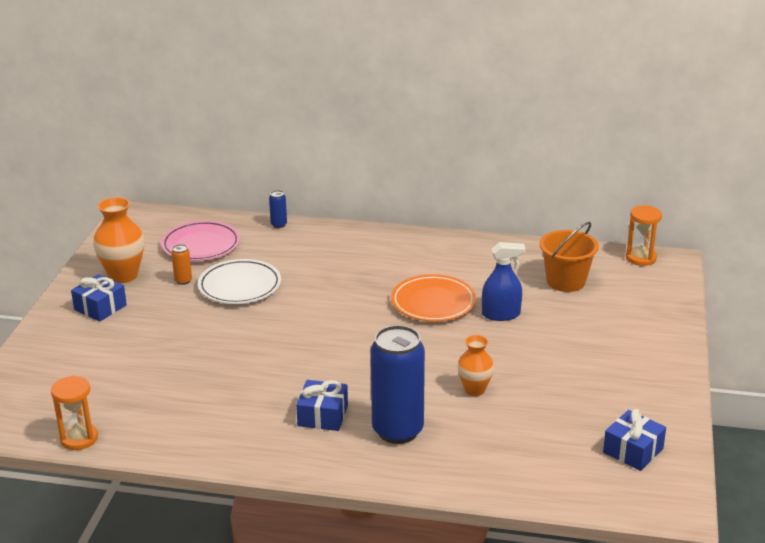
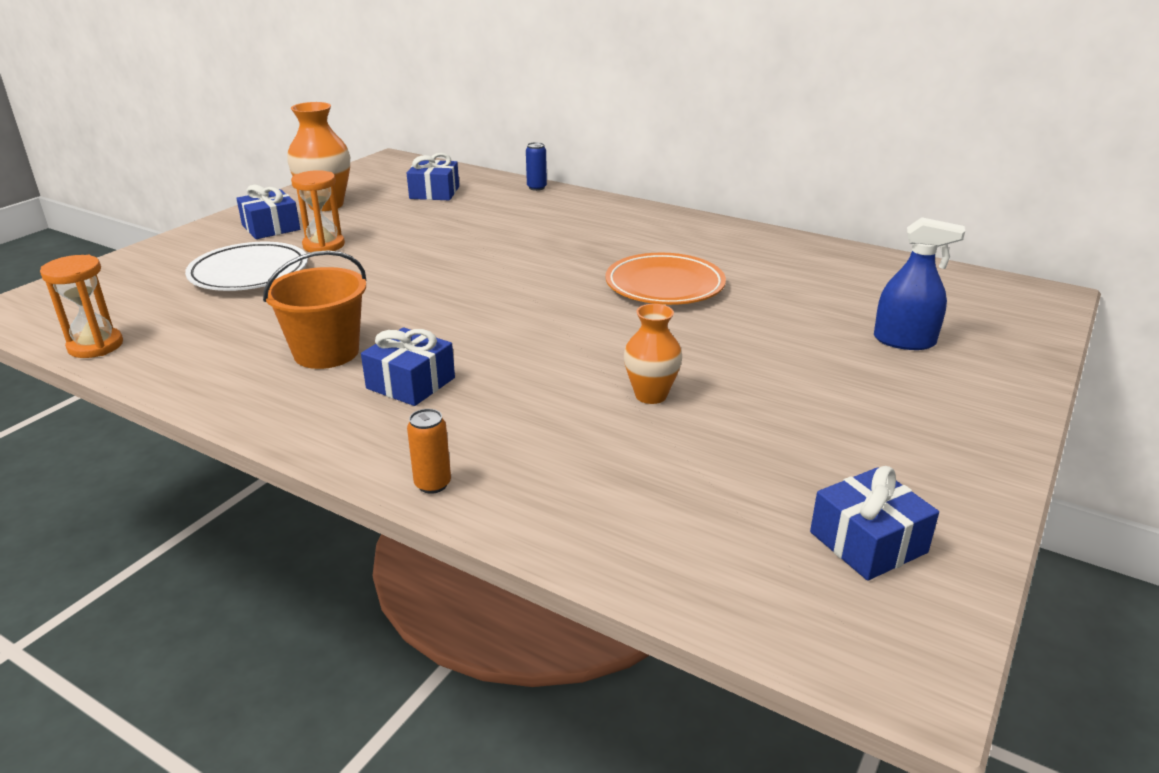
camera: 20 degrees right, 0 degrees up
pink plate [161,221,240,261] -> blue gift [407,153,459,200]
orange can [171,244,192,285] -> orange can moved to [407,409,451,494]
white plate [198,259,281,304] -> white plate moved to [185,242,308,291]
blue can [371,325,425,444] -> none
blue spray bottle [482,242,525,321] -> blue spray bottle moved to [874,217,965,350]
orange bucket [540,222,599,292] -> orange bucket moved to [263,250,367,369]
orange hourglass [626,205,662,266] -> orange hourglass moved to [291,170,345,252]

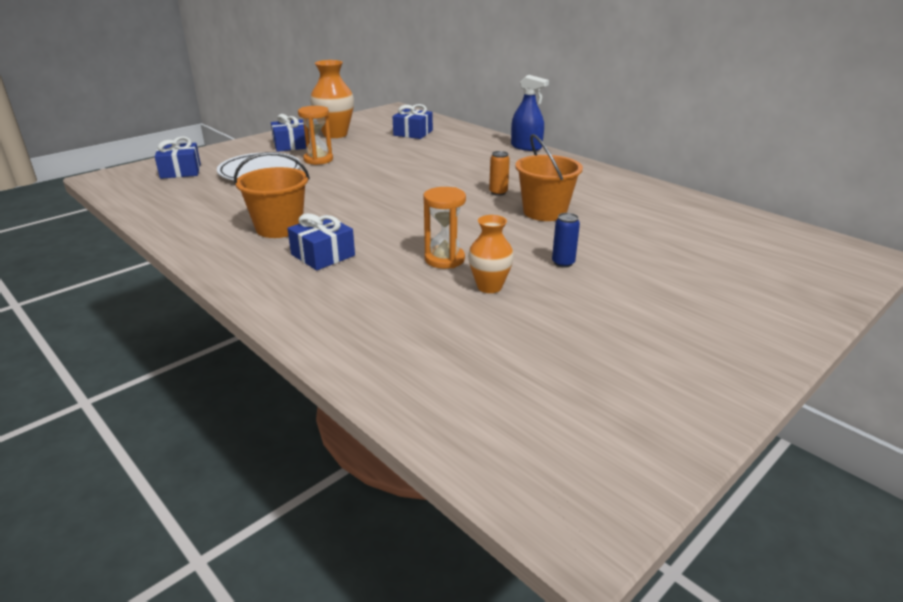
camera: 15 degrees right, 0 degrees up
orange hourglass [40,255,123,358] -> orange hourglass moved to [423,187,466,269]
orange can [407,409,451,494] -> orange can moved to [489,151,510,196]
blue can [526,142,547,191] -> blue can moved to [552,213,580,268]
orange plate [605,253,726,305] -> orange bucket [515,134,583,221]
blue gift [810,466,939,581] -> blue gift moved to [155,136,201,179]
blue spray bottle [874,217,965,350] -> blue spray bottle moved to [511,75,549,151]

